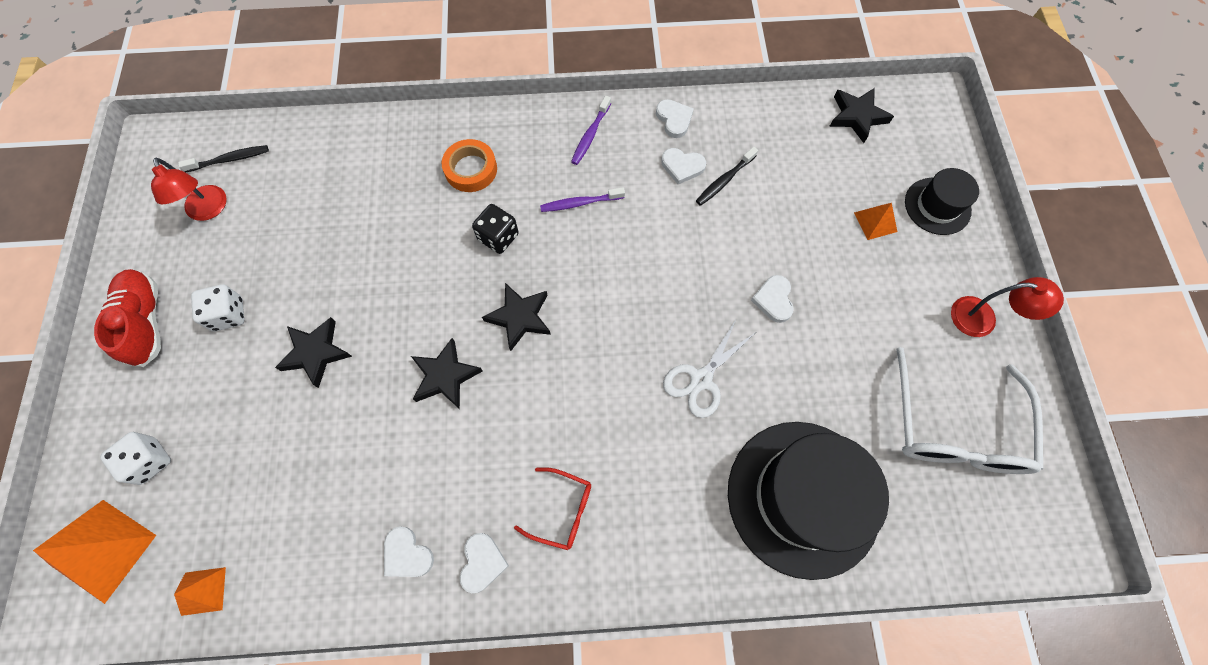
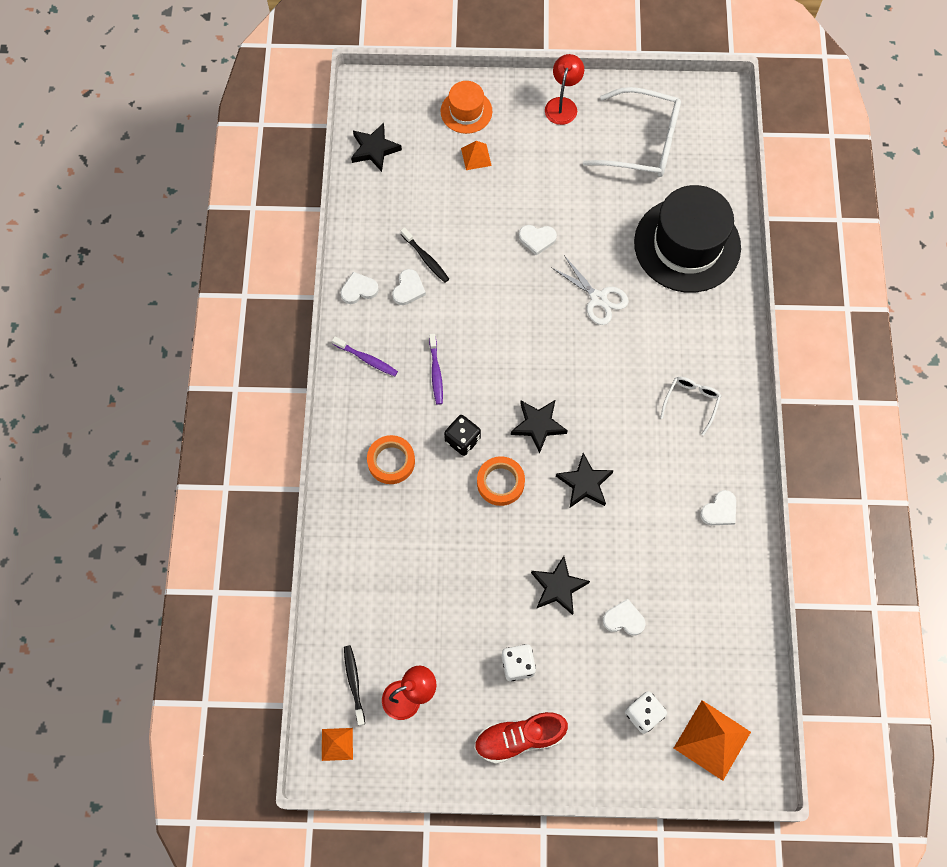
camera: 85 degrees left, 0 degrees up
orange pyramid [174,567,226,616] -> orange pyramid moved to [322,728,353,761]
white heart [459,533,509,593] -> white heart moved to [603,599,646,636]
red glasses [514,467,591,550] -> white glasses [660,377,721,435]
black hat [905,168,979,235] -> orange hat [441,81,492,134]
none -> orange tape [477,456,525,506]

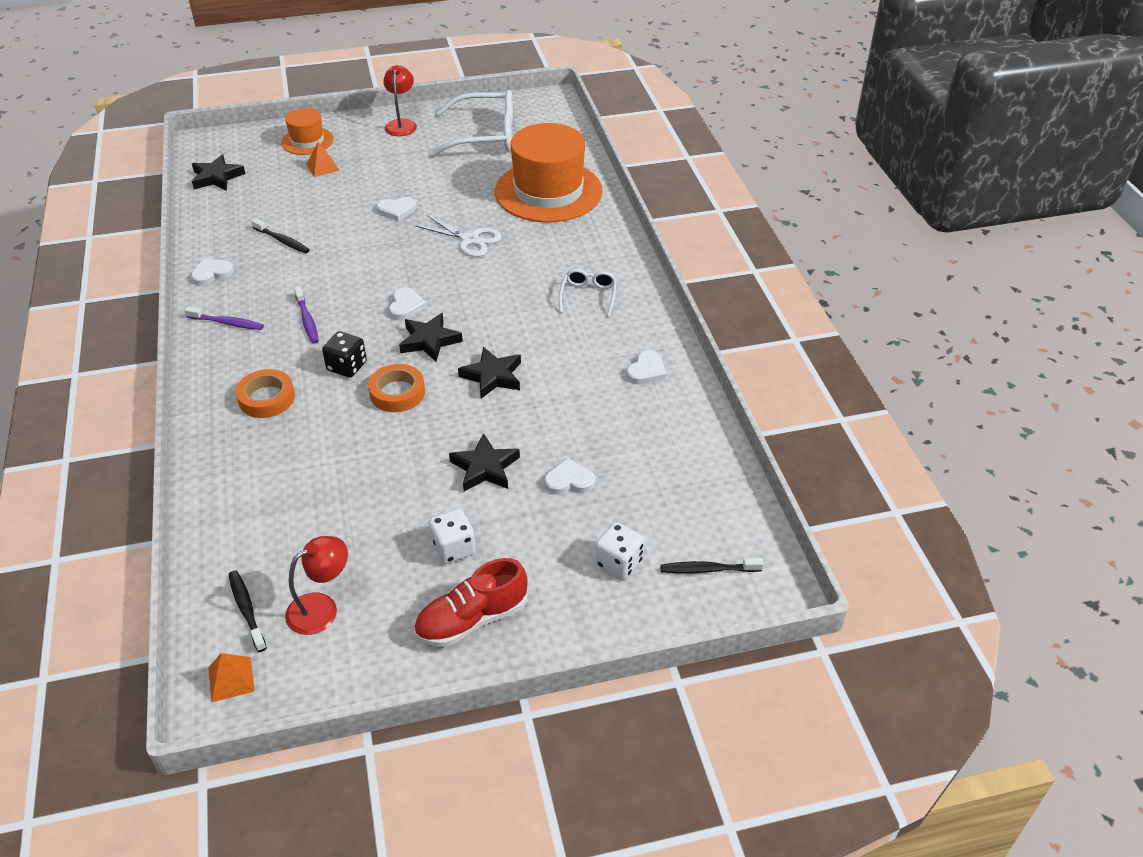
camera: 15 degrees left, 25 degrees down
white heart [392,269,426,305] -> white heart moved to [389,287,427,320]
black hat [634,185,741,293] -> orange hat [495,123,603,223]
orange pyramid [674,700,751,781] -> black toothbrush [660,558,764,573]

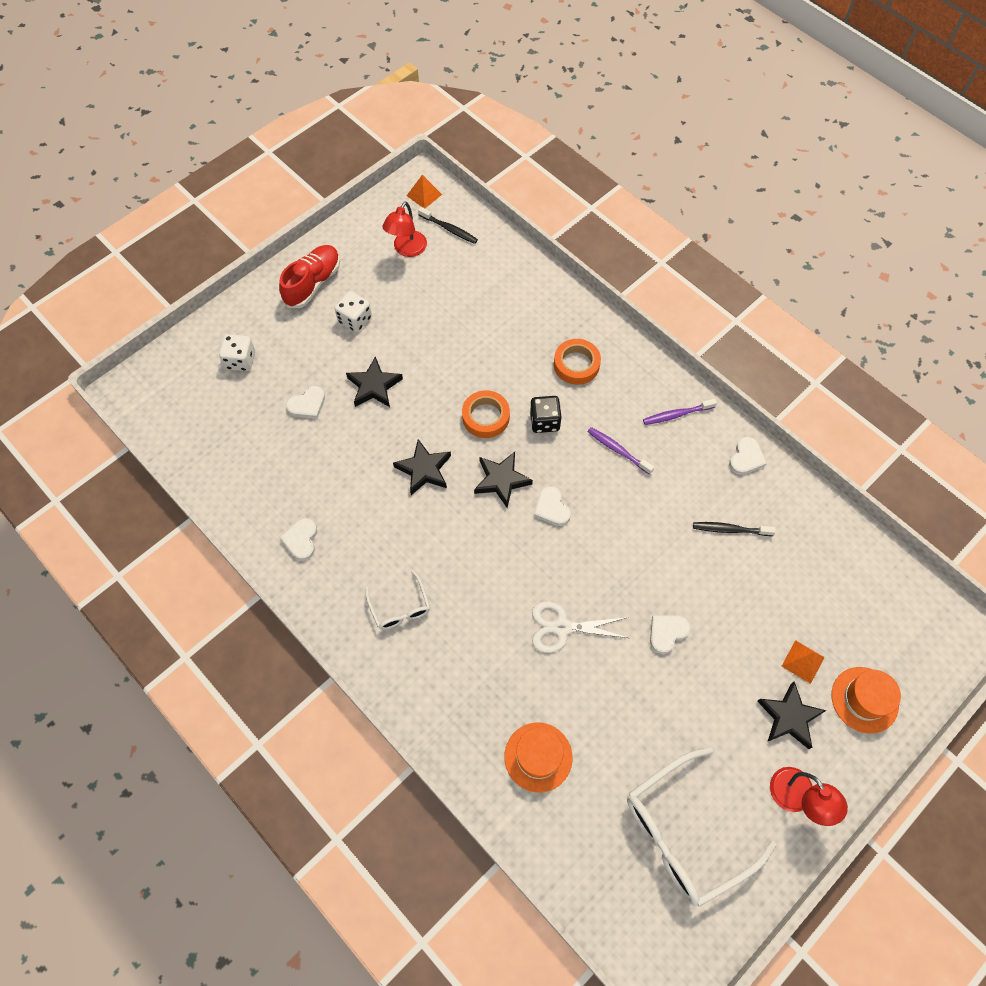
camera: 150 degrees right, 20 degrees up
black star [192,154,245,191] -> black star moved to [757,681,827,749]
orange hat [495,123,603,223] -> orange hat [504,723,573,793], size x0.51
black toothbrush [660,558,764,573] -> none

